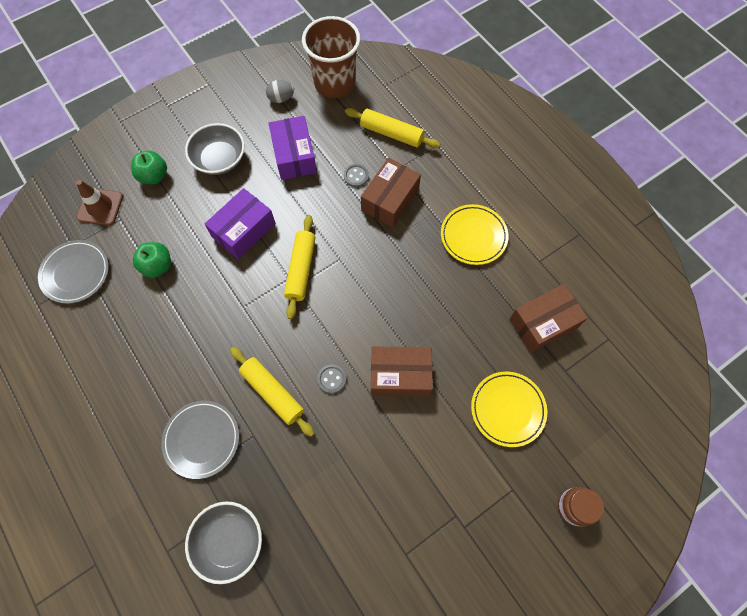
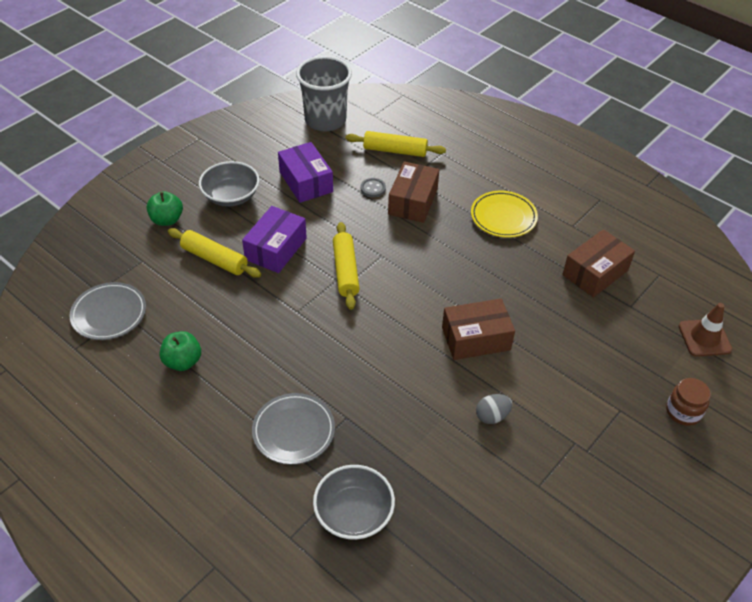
camera: 15 degrees left, 20 degrees down
brown traffic cone [76,180,123,226] -> brown traffic cone moved to [679,303,733,357]
green apple [133,242,171,278] -> green apple moved to [160,331,201,371]
yellow rolling pin [230,347,315,437] -> yellow rolling pin moved to [168,228,261,278]
grey egg [266,80,294,103] -> grey egg moved to [476,394,512,424]
brown cup [302,16,360,98] -> grey cup [296,56,352,131]
grey button [317,364,346,394] -> none
yellow plate [471,371,547,447] -> none

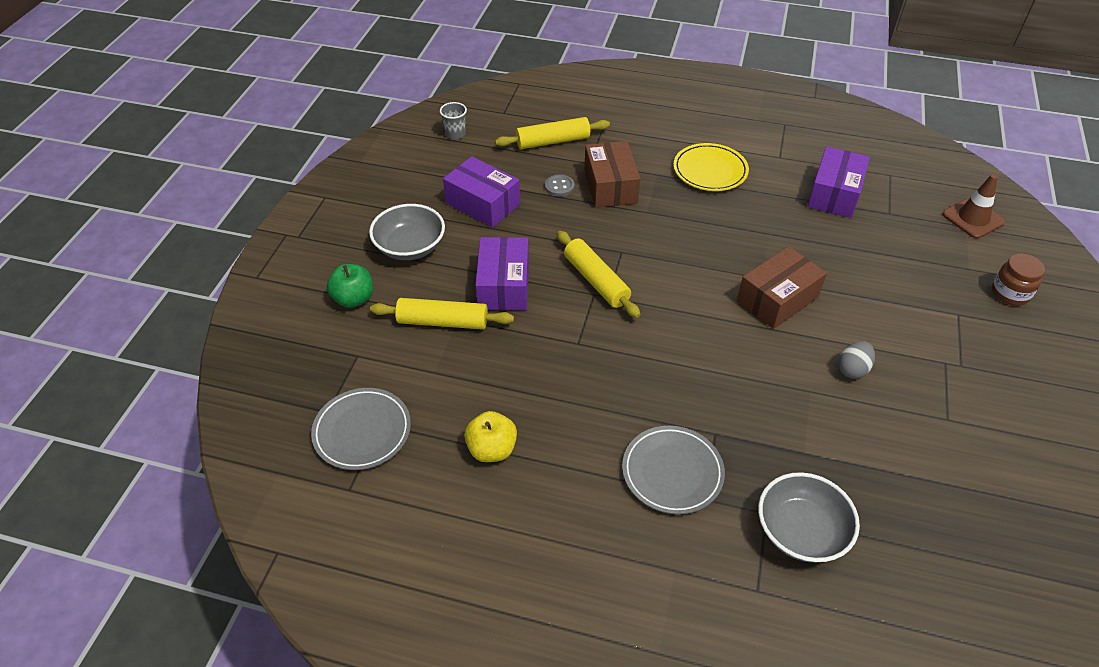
camera: 25 degrees left, 0 degrees up
green apple [160,331,201,371] -> yellow apple [464,411,517,462]
grey cup [296,56,352,131] -> grey cup [440,102,467,139], size x0.42
brown box [562,229,635,298] -> purple box [807,147,870,218]

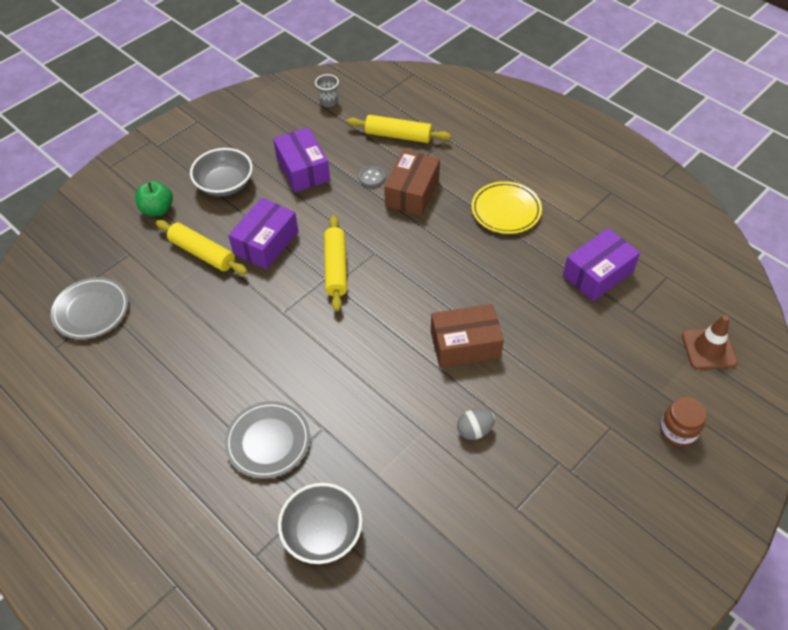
camera: 30 degrees right, 5 degrees up
yellow apple [464,411,517,462] -> none

